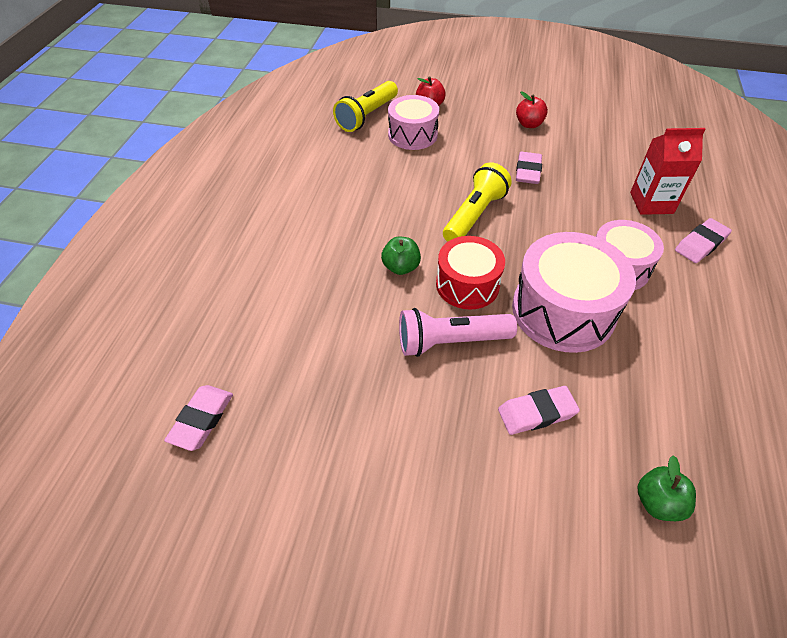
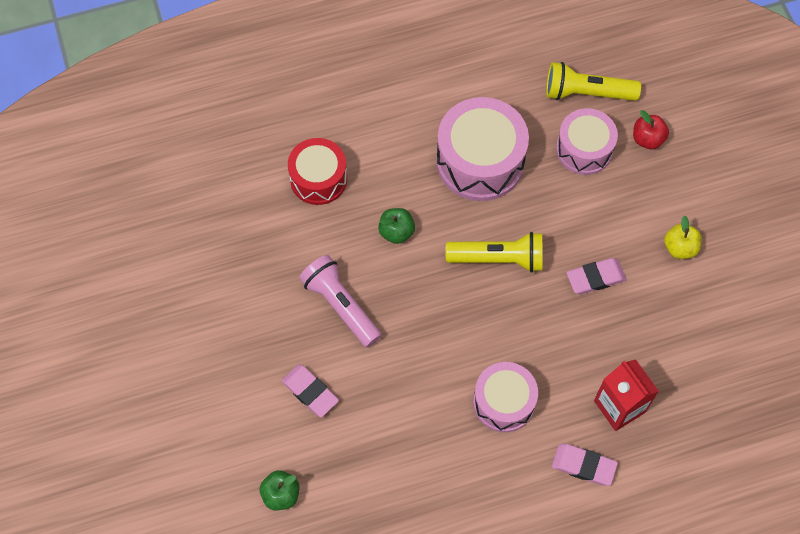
camera: 60 degrees right, 15 degrees up
pink eraser [164,385,233,451] -> none
red drum [436,236,505,310] -> red drum moved to [288,138,347,205]
pink drum [512,232,636,353] -> pink drum moved to [436,97,529,201]
red apple [516,92,548,128] -> yellow apple [664,216,702,259]

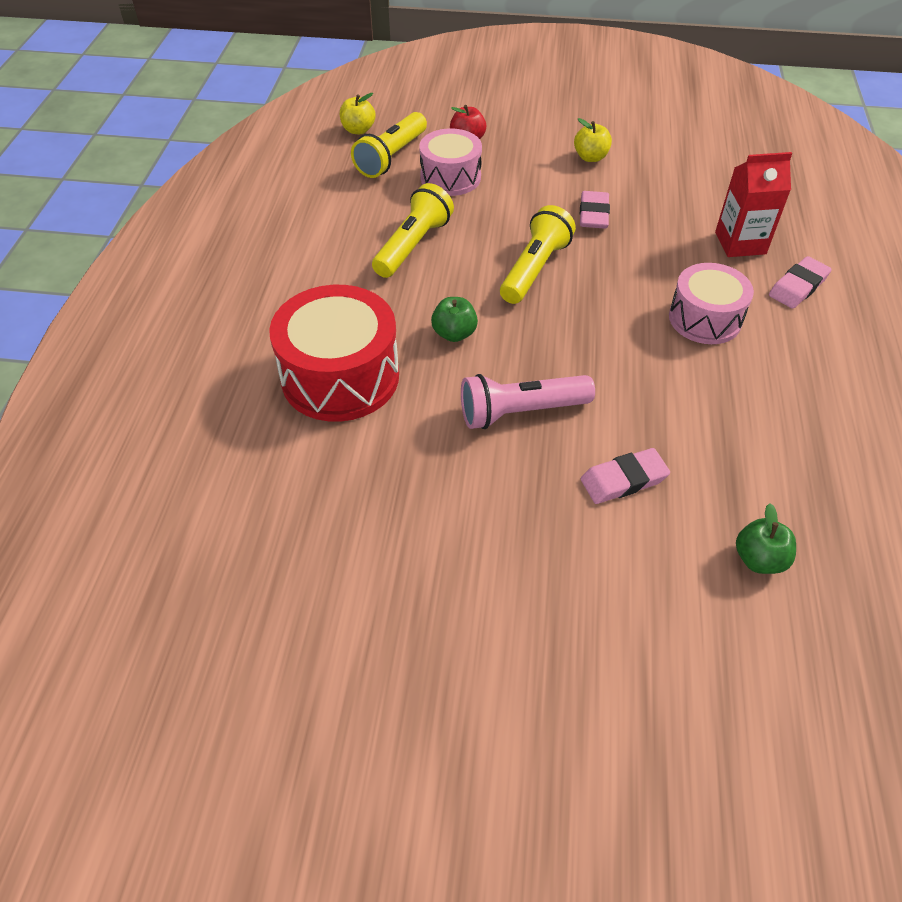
camera: 65 degrees left, 15 degrees down
red drum [288,138,347,205] -> red drum [269,285,399,422], size x1.55
pink drum [436,97,529,201] -> yellow flashlight [372,183,454,278]
none -> yellow apple [340,93,376,134]

